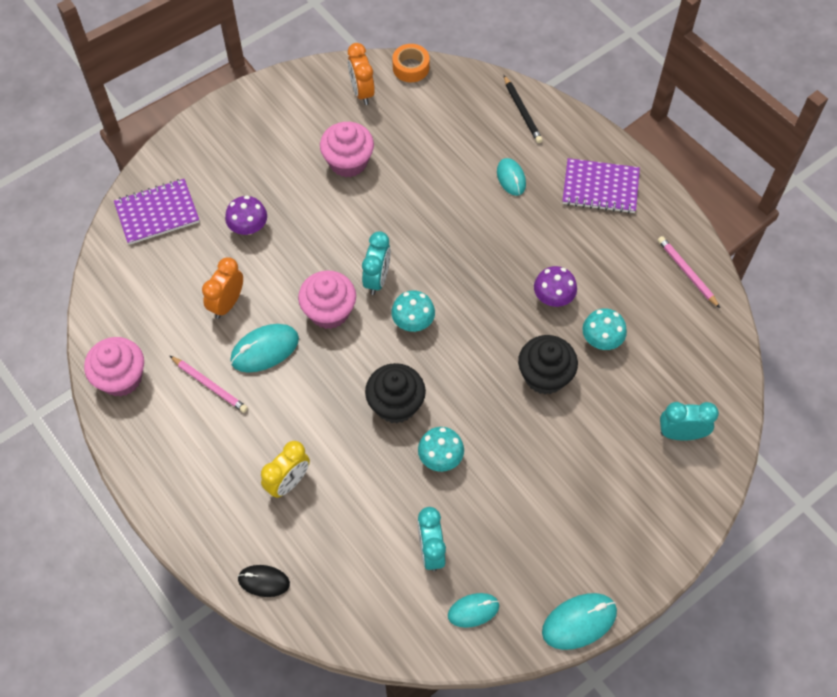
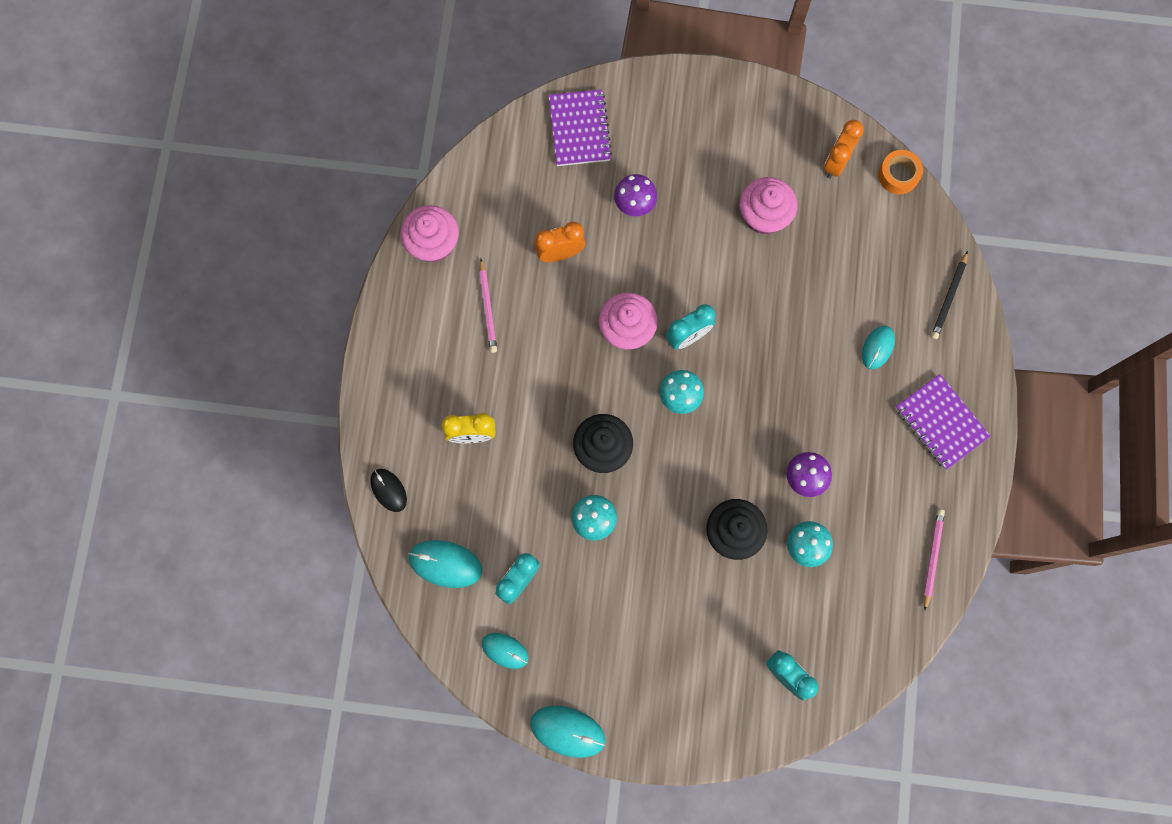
camera: 45 degrees right, 15 degrees up
purple notebook [114,179,199,245] -> purple notebook turned 60 degrees clockwise [548,89,612,166]
turquoise mouse [230,324,299,373] -> turquoise mouse moved to [408,540,482,588]

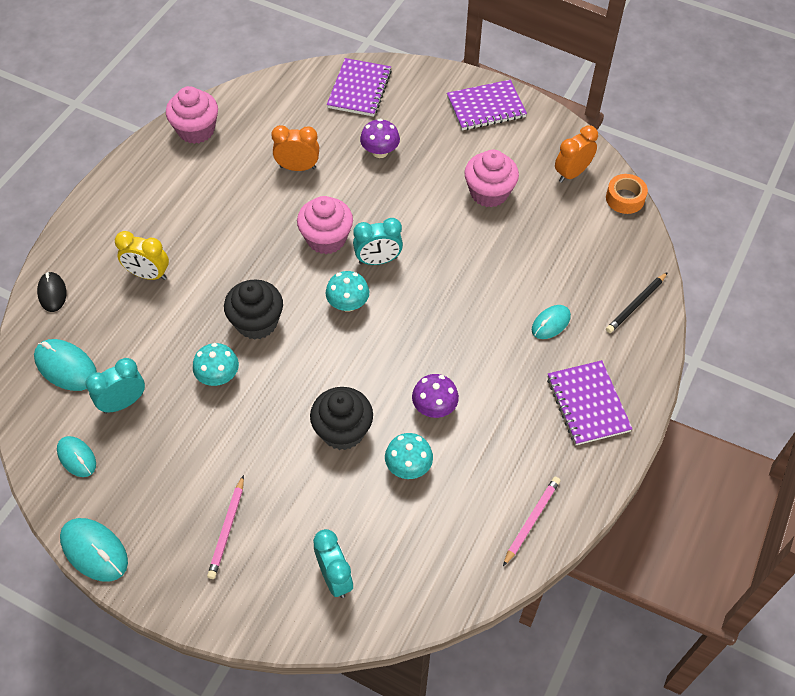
camera: 20 degrees right, 20 degrees down
pink pencil [479,259,497,353] -> pink pencil moved to [207,475,244,579]
none -> purple notebook [447,80,527,130]

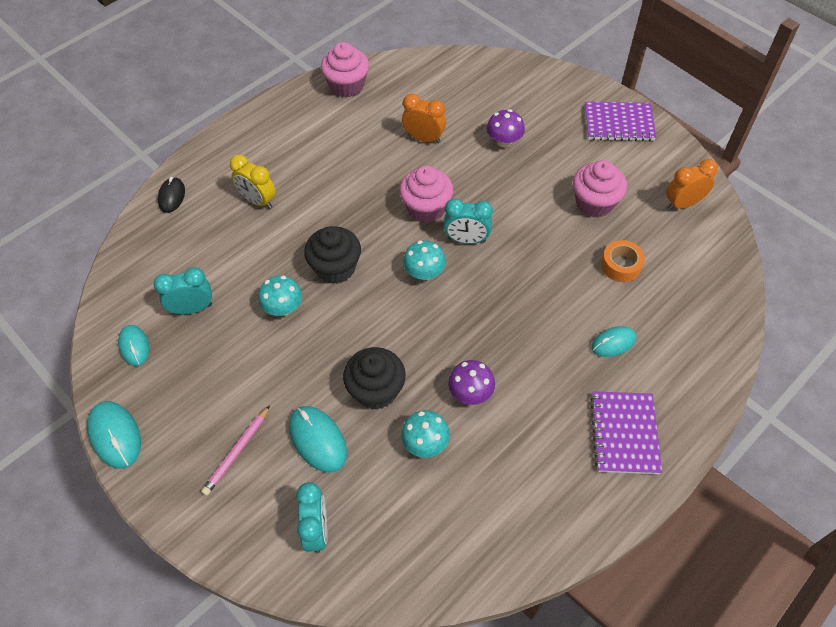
camera: 20 degrees right, 0 degrees up
turquoise mouse [34,339,97,391] -> turquoise mouse moved to [289,406,347,473]
purple notebook [327,58,392,117] -> none
pink pencil [503,477,560,566] -> none
orange tape [606,174,648,214] -> orange tape moved to [601,240,645,282]
black pencil [606,272,668,333] -> none

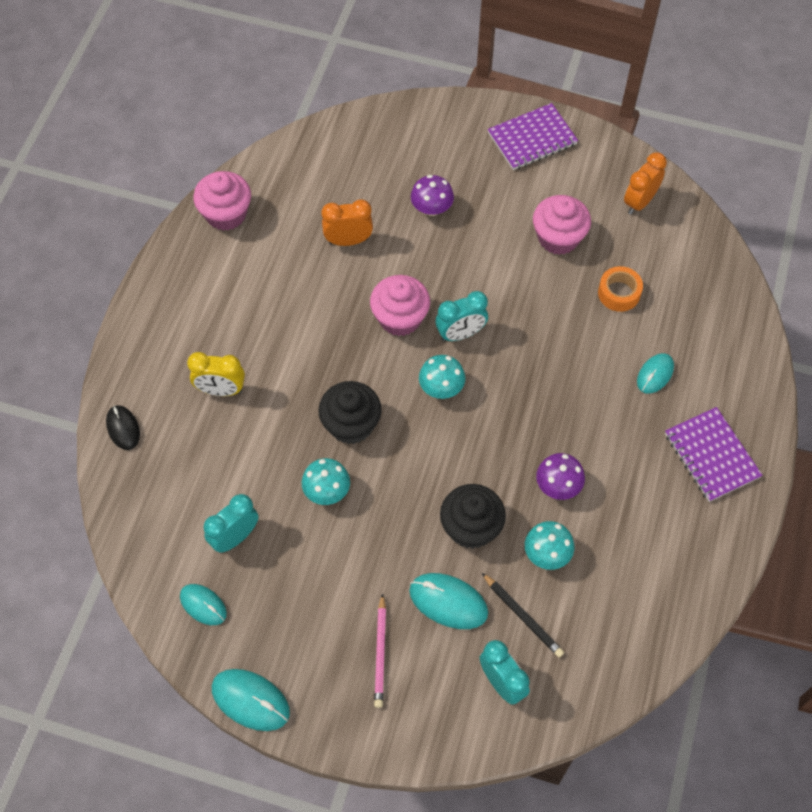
camera: 30 degrees left, 5 degrees up
none -> black pencil [482,573,564,657]

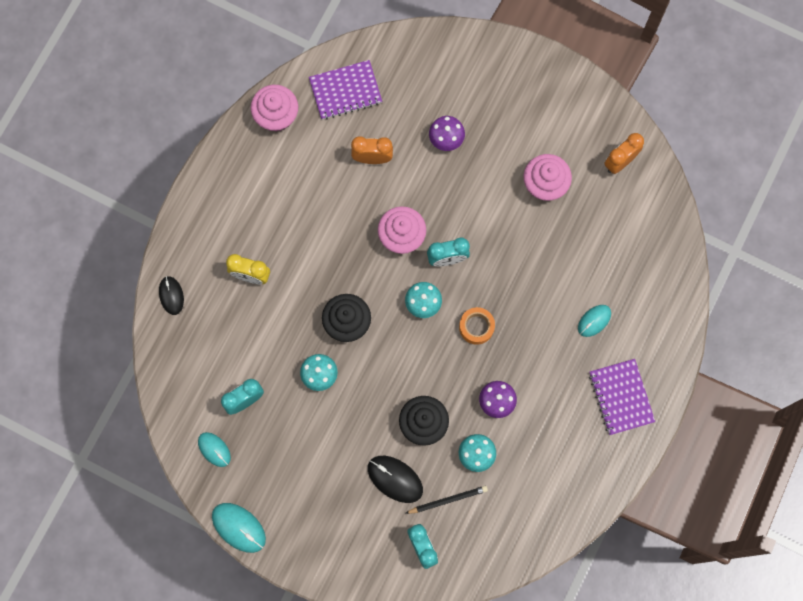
camera: 10 degrees right, 15 degrees up
pink pencil [374,593,386,708] -> none
turquoise mouse [409,573,488,629] -> black mouse [368,456,423,503]
black pencil [482,573,564,657] -> black pencil turned 75 degrees counterclockwise [405,486,488,514]
purple notebook [488,103,578,170] -> purple notebook moved to [309,60,382,120]
orange tape [598,266,643,312] -> orange tape moved to [459,307,495,345]

